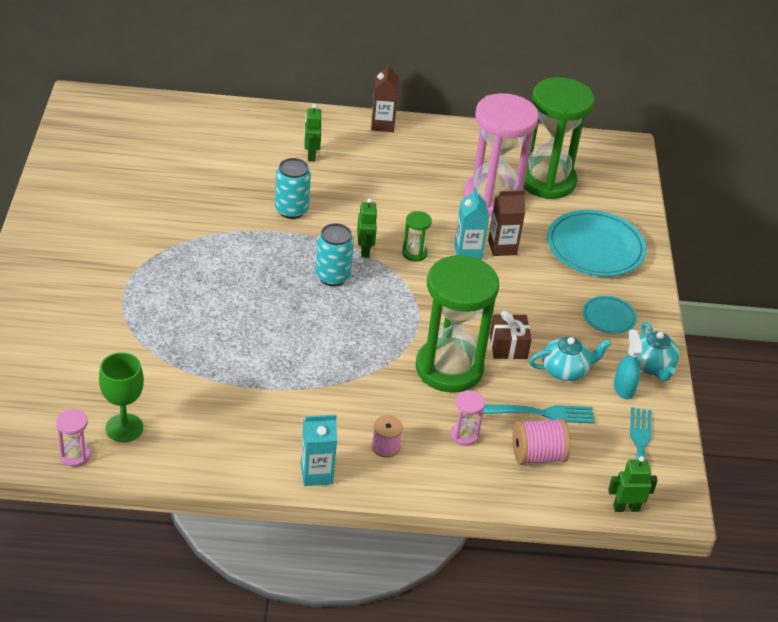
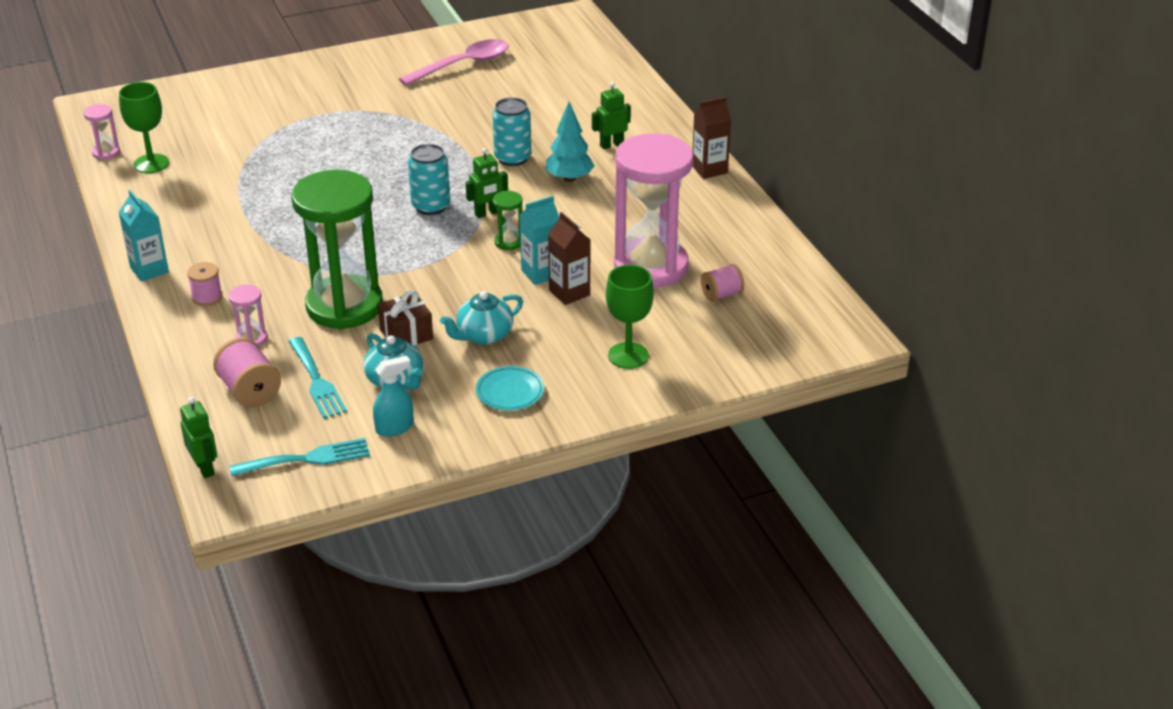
camera: 70 degrees right, 5 degrees down
green hourglass [523,77,595,199] -> pink spool [701,264,744,302]
turquoise plate [547,210,646,277] -> green goblet [606,265,654,369]
turquoise teapot [638,322,680,381] -> turquoise teapot moved to [440,291,523,345]
none -> pink spoon [399,39,509,86]
none -> turquoise tree [545,102,595,182]

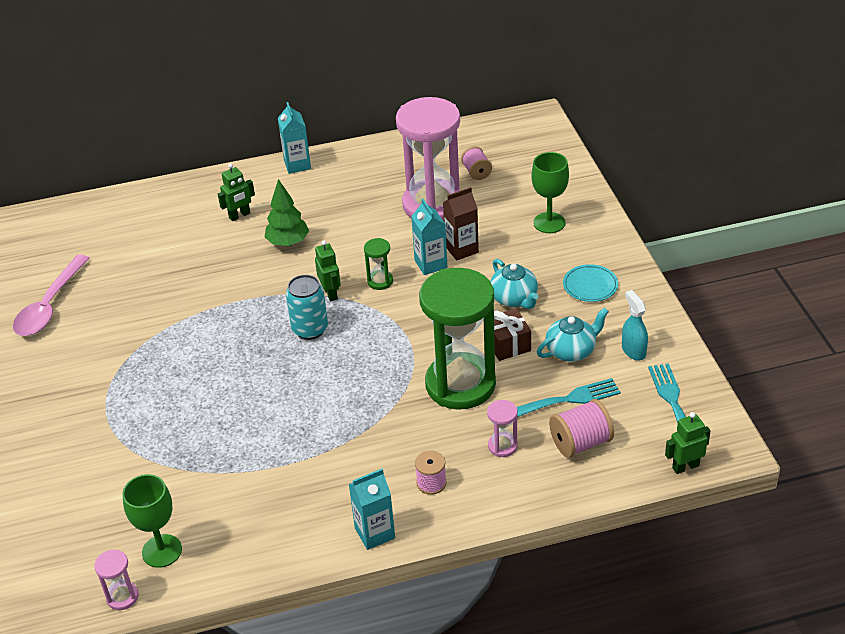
camera: 80 degrees left, 5 degrees up
pink spoon [399,39,509,86] -> pink spoon turned 135 degrees counterclockwise [13,254,90,336]
turquoise can [492,97,531,166] -> none
turquoise tree [545,102,595,182] -> green tree [265,179,309,246]
green robot [592,82,631,150] -> green robot turned 105 degrees counterclockwise [218,163,255,221]
brown carton [692,97,731,179] -> turquoise carton [278,102,311,174]

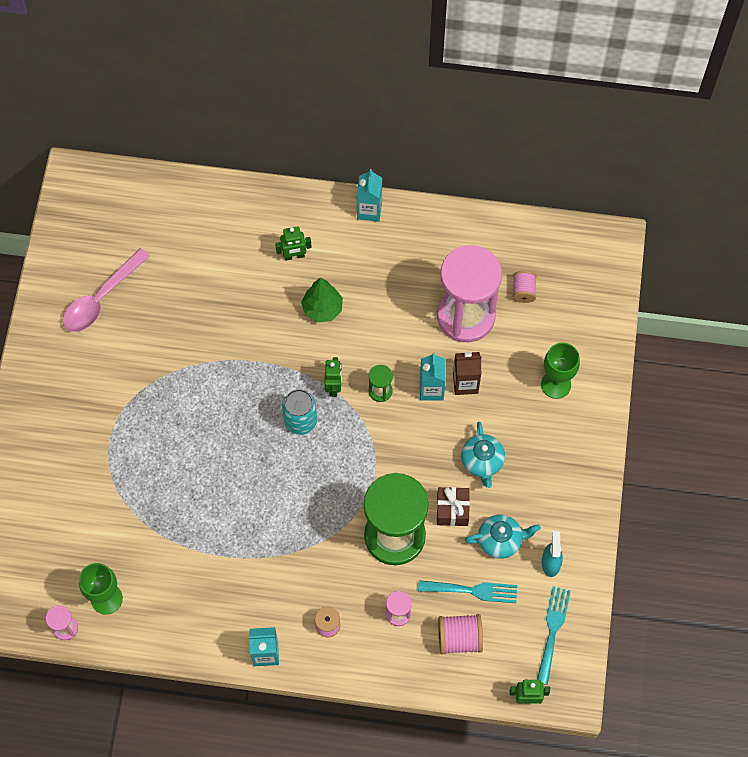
camera: 20 degrees right, 25 degrees up
turquoise plate [563,264,618,302] -> none

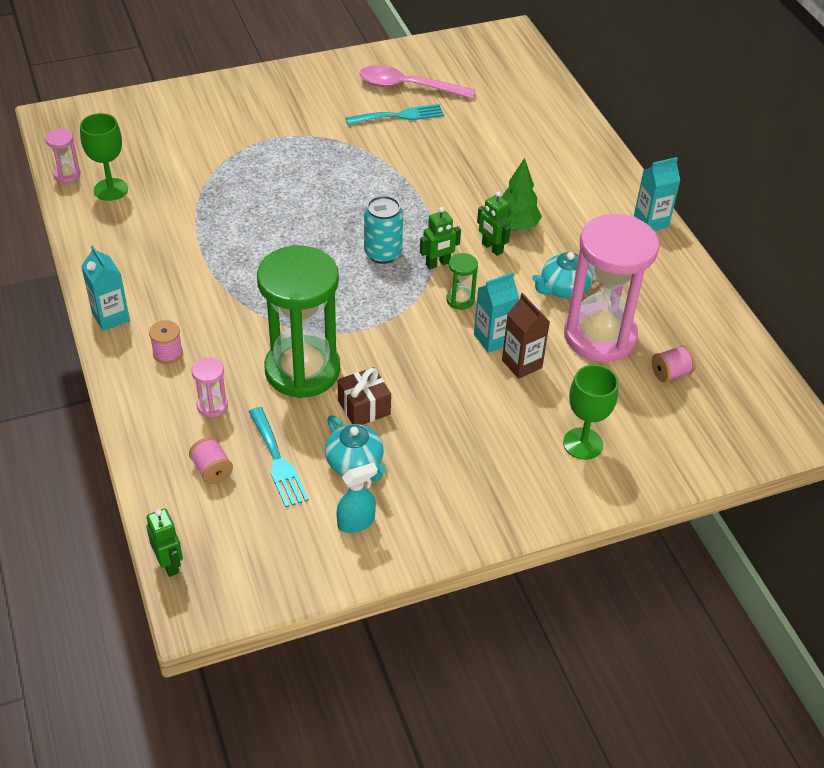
camera: 60 degrees right, 20 degrees down
green robot [275,226,312,261] -> green robot moved to [477,191,511,256]
pink spool [438,614,483,654] -> pink spool [189,437,233,484], size x0.66
turquoise teapot [461,422,505,488] -> turquoise teapot moved to [532,252,593,298]
turquoise fork [537,586,571,685] -> turquoise fork moved to [346,104,444,125]

